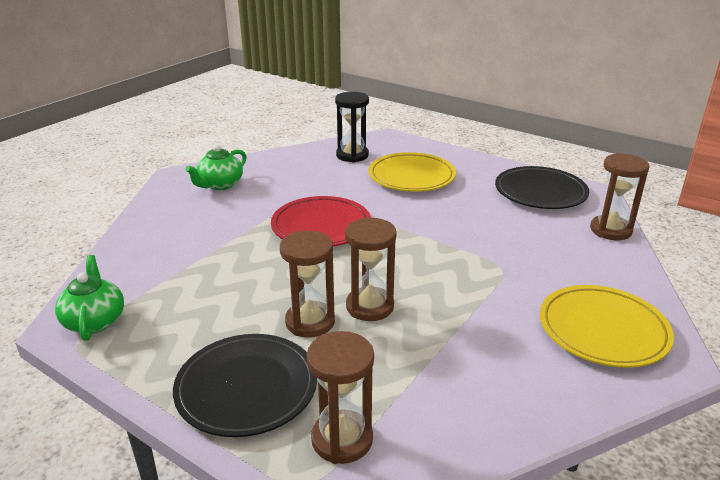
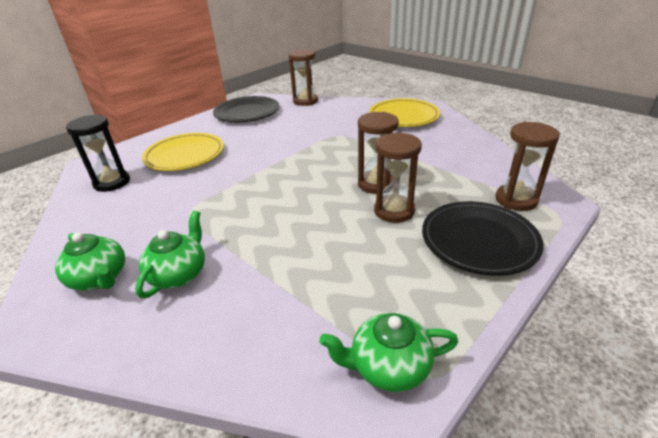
camera: 80 degrees left, 5 degrees up
red plate [271,196,371,246] -> none
none -> green teapot [135,211,205,299]

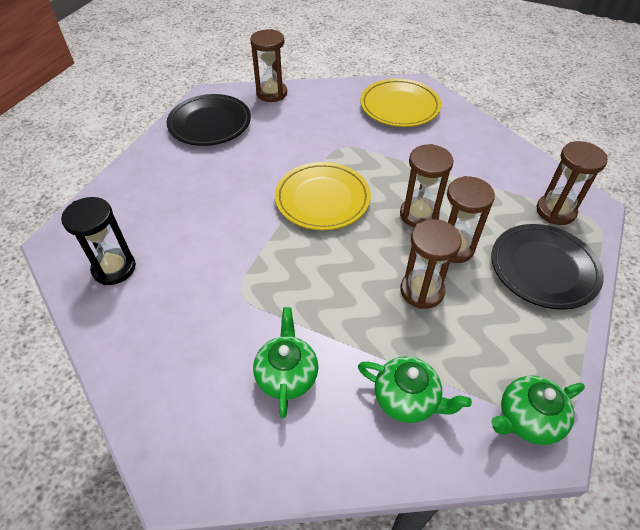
camera: 20 degrees left, 15 degrees up
green teapot [55,233,125,291] -> green teapot moved to [358,356,472,423]
yellow plate [142,133,224,171] -> yellow plate moved to [275,162,371,230]
none -> brown hourglass [400,219,462,309]

